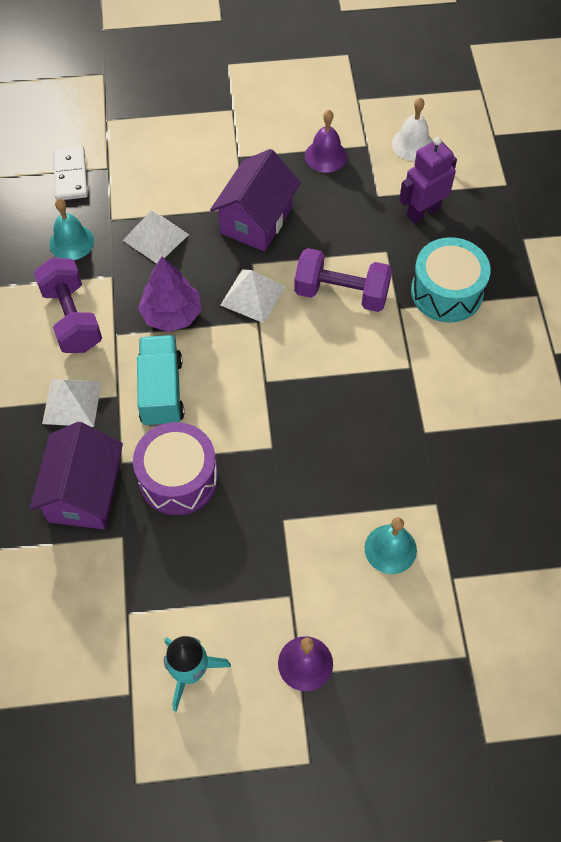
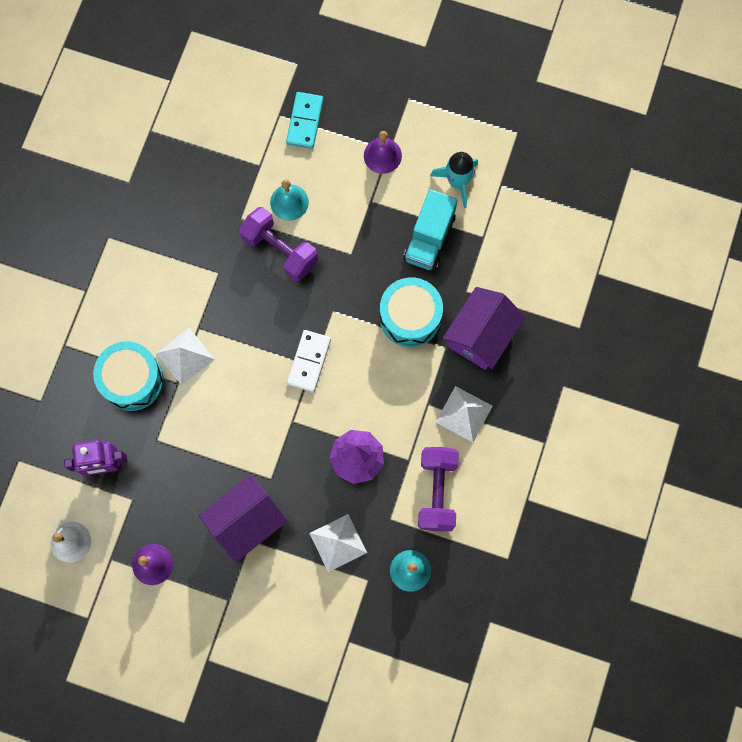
camera: 155 degrees left, 15 degrees up
white domino [53,145,88,200] -> white domino moved to [287,330,331,392]
purple drum [133,422,218,515] -> turquoise drum [380,277,443,347]
turquoise truck [137,335,184,427] -> turquoise truck moved to [404,189,457,270]
white pyramid [220,269,285,323] -> white pyramid moved to [156,328,215,385]
purple dumbbell [294,248,392,312] -> purple dumbbell moved to [239,207,318,281]
none -> turquoise domino [286,92,324,149]

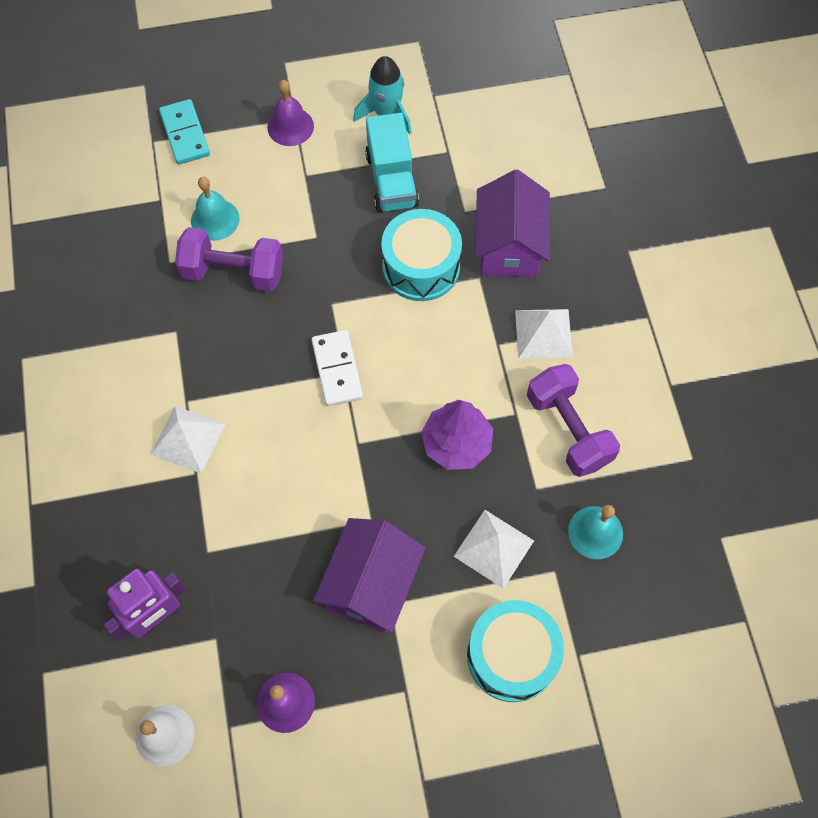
camera: 30 degrees left, 10 degrees down
turquoise drum [93,341,164,411] -> turquoise drum moved to [467,600,564,702]

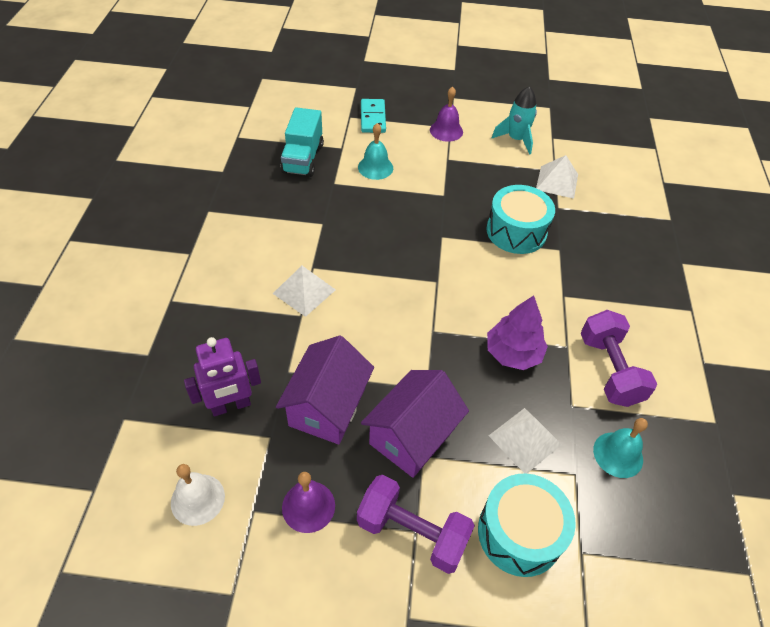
camera: 15 degrees right, 15 degrees down
purple dumbbell [175,227,283,292] -> purple dumbbell moved to [357,475,475,574]
white domino [312,330,363,406] -> none
turquoise truck [365,113,419,213] -> turquoise truck moved to [281,107,324,177]
purple house [475,170,550,278] -> purple house moved to [276,336,374,445]
white pyramid [515,309,573,359] -> white pyramid moved to [536,155,578,199]

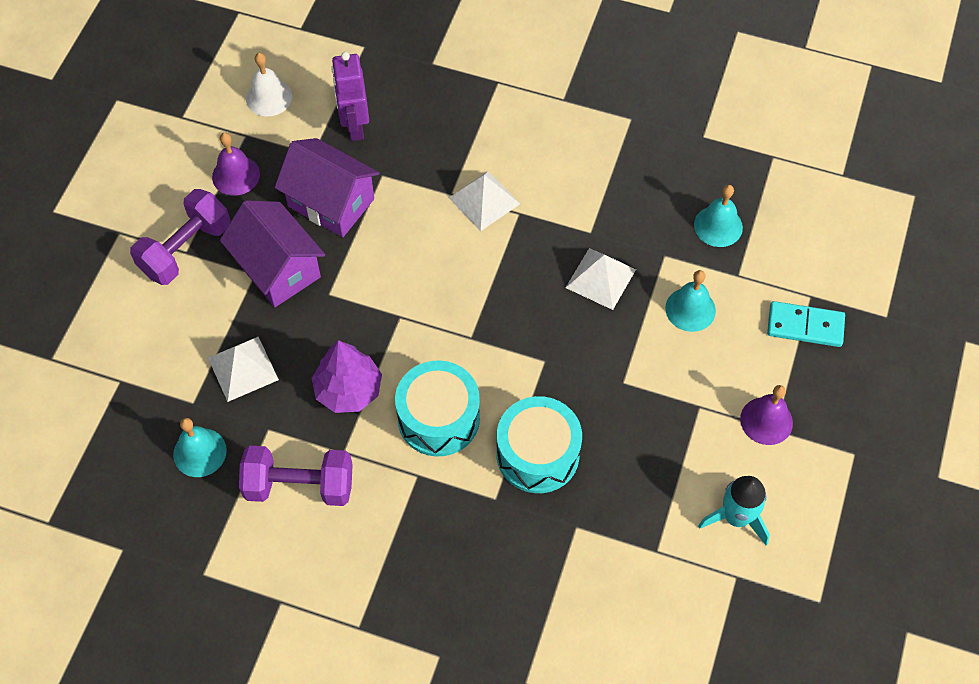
camera: 105 degrees right, 10 degrees up
turquoise truck [281,107,324,177] -> turquoise bell [694,185,743,247]
turquoise drum [478,473,576,577] -> turquoise drum moved to [395,360,480,457]
white pyramid [536,155,578,199] -> white pyramid moved to [566,248,636,310]

